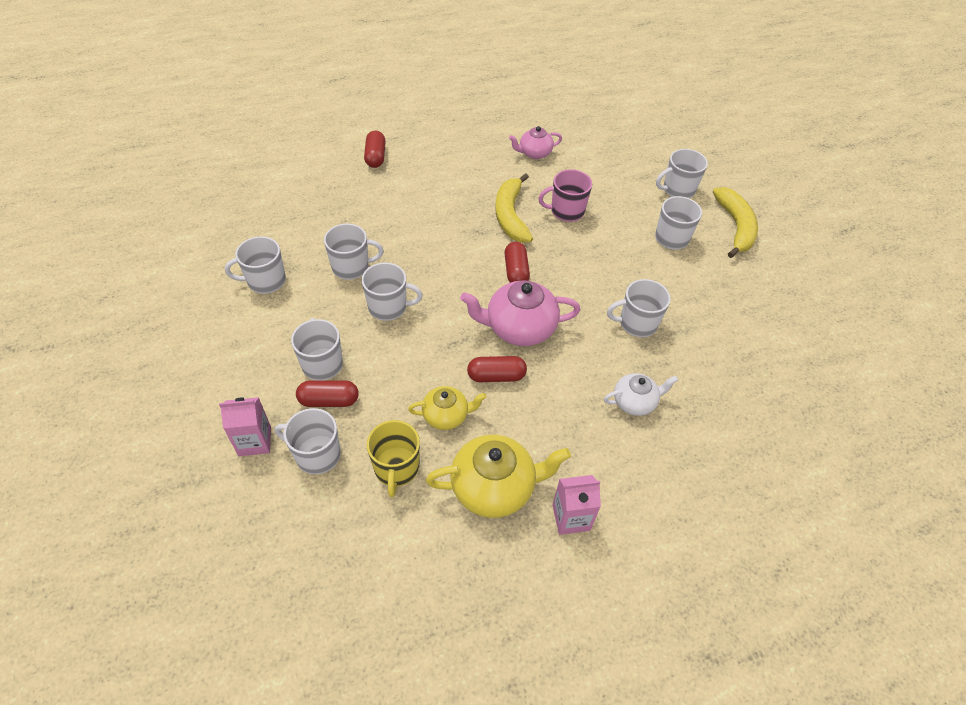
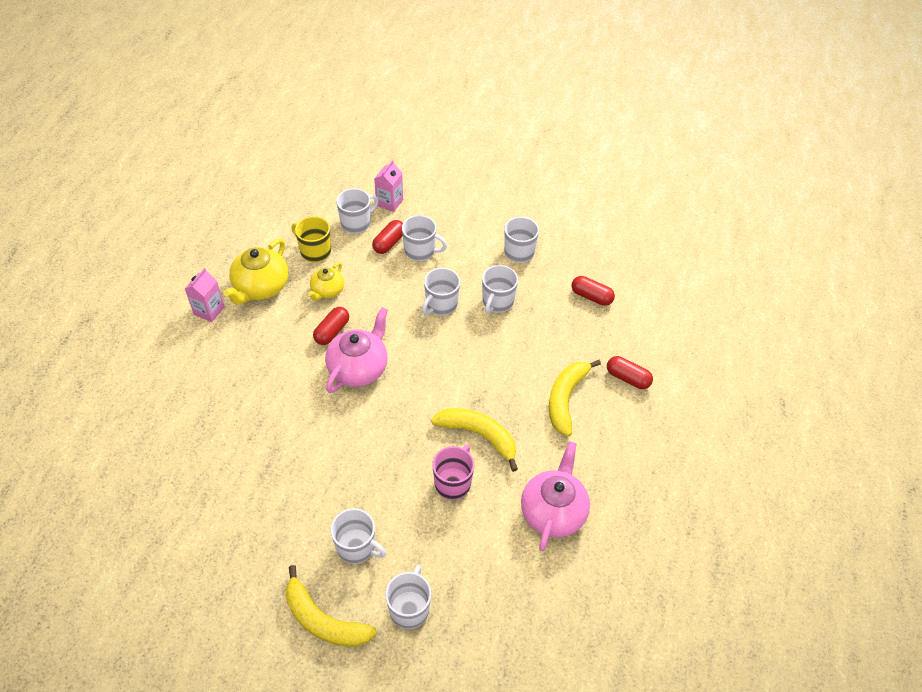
camera: 125 degrees right, 0 degrees up
red capsule [505,242,530,283] -> red capsule moved to [572,276,615,306]
pink teapot [509,126,562,159] -> pink teapot [521,441,590,551], size x1.69
white teapot [604,373,678,416] -> none
white mug [607,279,671,337] -> none
none -> yellow banana [549,360,601,436]

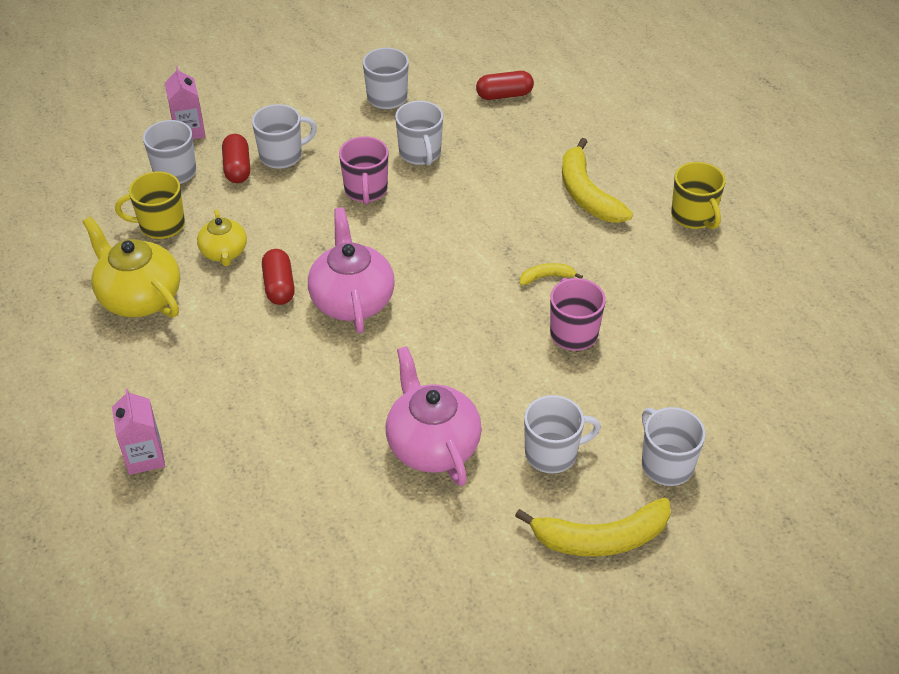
camera: 40 degrees left, 5 degrees down
pink carton [185,268,225,322] -> pink carton moved to [112,389,165,475]
yellow teapot [223,238,288,305] -> yellow teapot turned 150 degrees clockwise [83,217,180,317]
white mug [422,268,460,315] -> pink mug [339,136,388,204]
yellow banana [431,408,518,472] -> yellow banana [520,263,583,285], size x0.48
pink teapot [521,441,590,551] -> pink teapot moved to [386,346,482,486]
red capsule [607,356,653,389] -> none
none -> yellow mug [671,162,725,229]

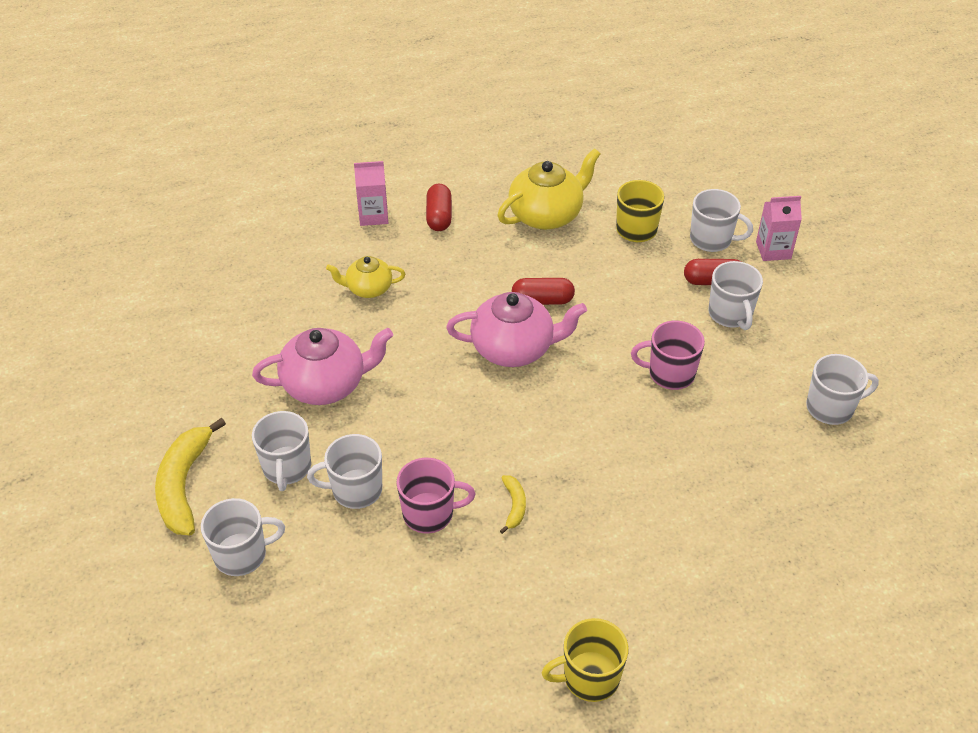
camera: 100 degrees right, 0 degrees up
yellow teapot [197,209,247,266] -> yellow teapot moved to [326,256,406,298]
white mug [395,101,443,165] -> white mug moved to [307,434,382,509]
red capsule [476,71,534,100] -> red capsule moved to [426,184,452,231]
yellow banana [562,138,633,223] -> none

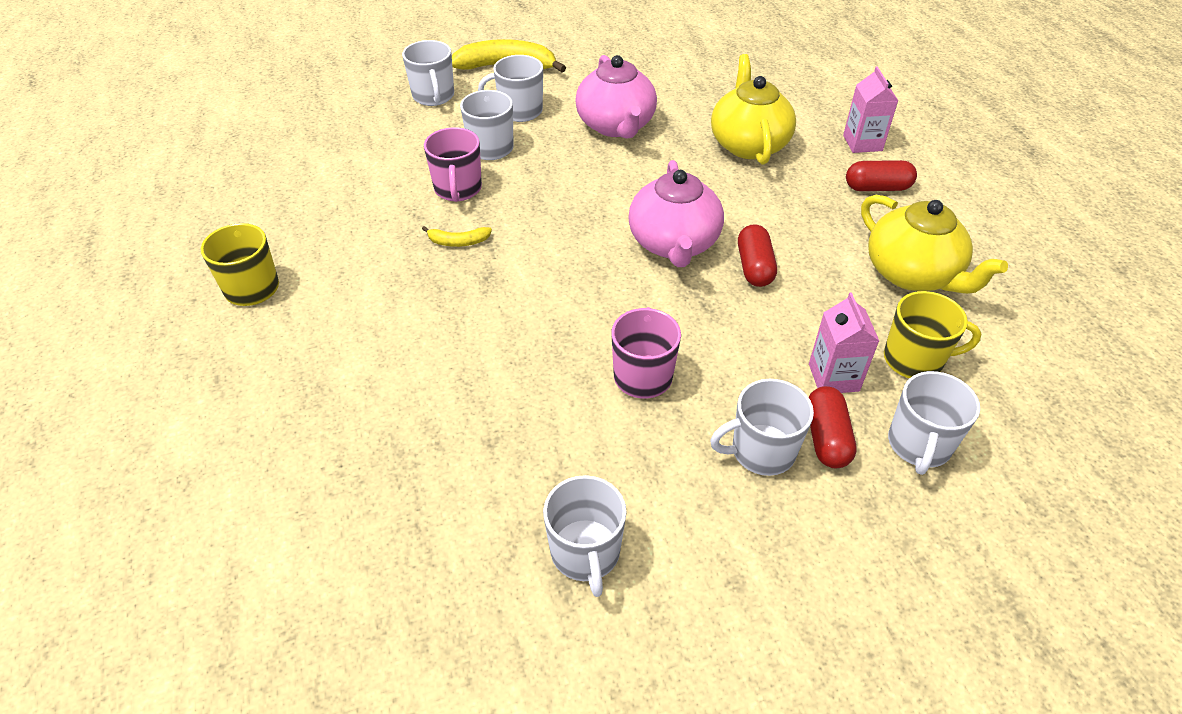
camera: 90 degrees right, 0 degrees up
yellow teapot [326,256,406,298] -> yellow teapot [711,54,796,165], size x1.69
pink carton [756,196,802,261] -> pink carton moved to [809,292,879,393]

